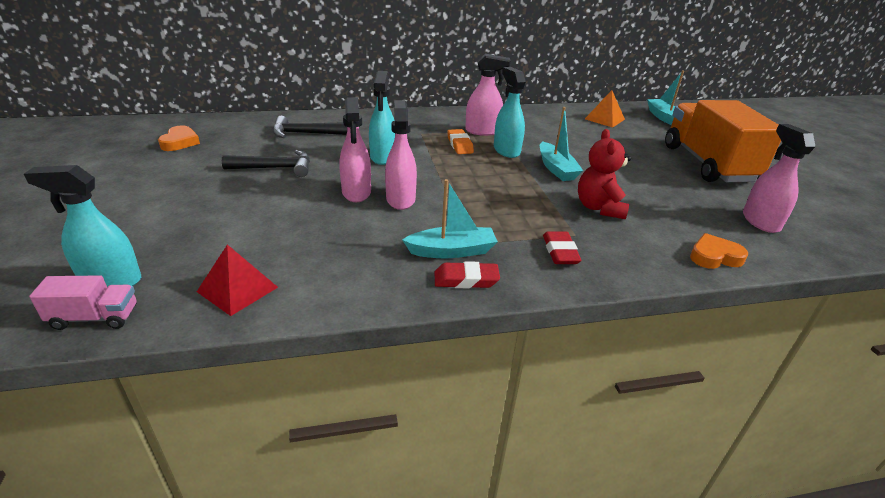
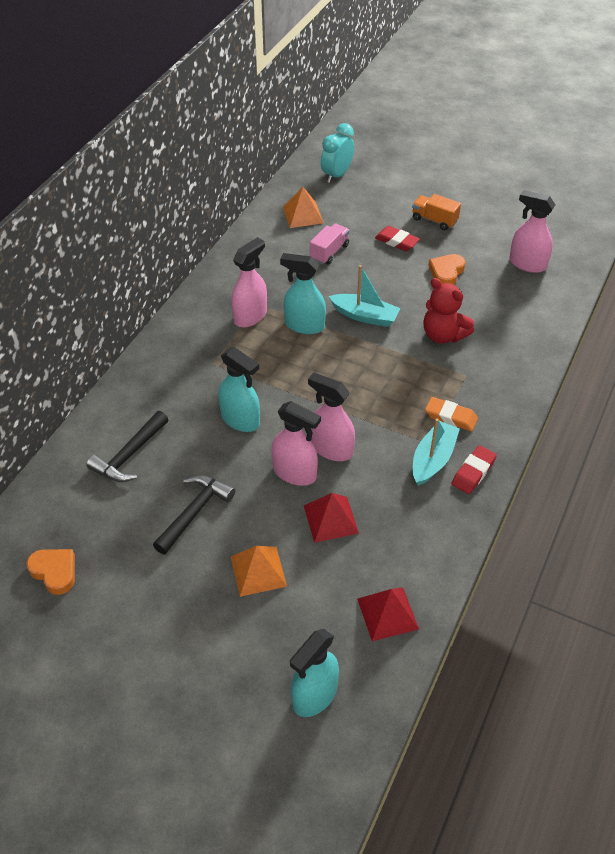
camera: 50 degrees left, 15 degrees up
pink truck [29,275,137,330] -> pink truck moved to [310,223,349,265]
orange eraser [447,129,474,154] -> orange eraser moved to [425,397,478,431]
red eraser [543,231,581,264] -> red eraser moved to [375,226,420,251]
turquoise boat [647,71,684,125] -> turquoise clock [321,123,354,183]
orange truck [665,100,781,182] -> orange truck [412,194,461,230], size x0.42
orange heart [690,233,748,269] -> orange heart moved to [428,254,465,285]
none -> orange pyramid [231,546,287,597]
none -> red pyramid [304,493,359,543]

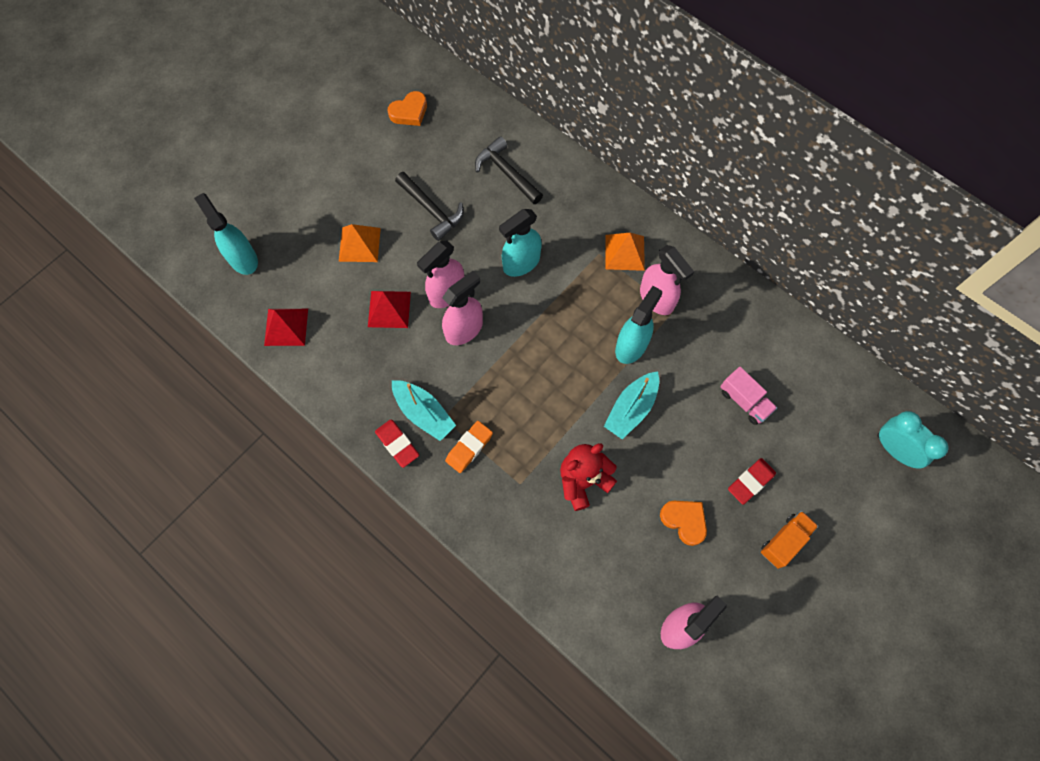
camera: 105 degrees right, 20 degrees up
orange pyramid [283,187,324,228] -> orange pyramid moved to [605,233,645,271]

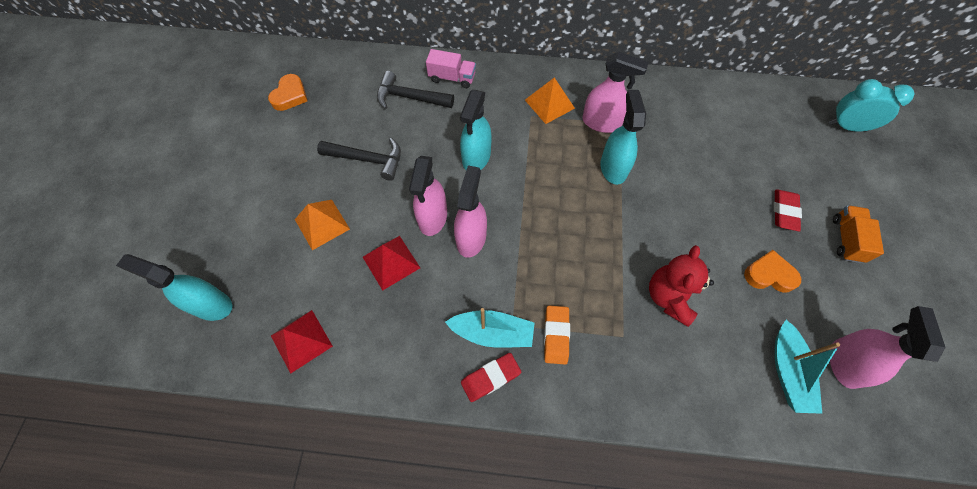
camera: 35 degrees left, 5 degrees down
red eraser [375,419,419,468] -> red eraser turned 45 degrees counterclockwise [461,353,521,402]
turquoise boat [604,371,659,439] -> turquoise boat moved to [775,320,840,414]
pink truck [720,367,777,425] -> pink truck moved to [426,49,476,88]

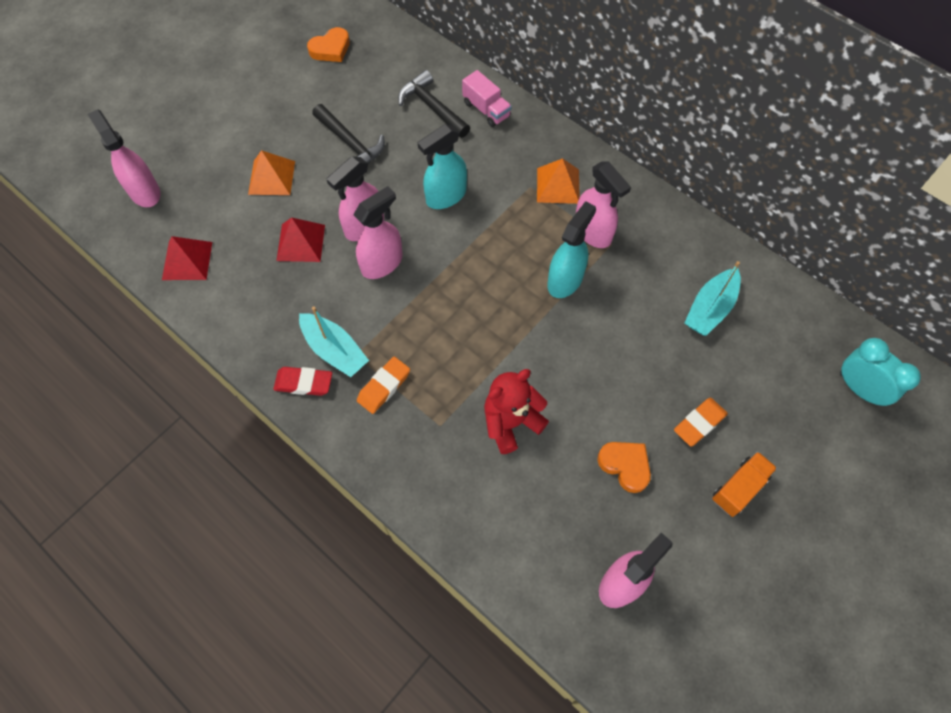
camera: 35 degrees right, 0 degrees up
turquoise spray bottle [116,254,232,321] -> pink spray bottle [87,109,161,207]
red eraser [774,189,802,231] -> orange eraser [674,398,728,447]
turquoise boat [775,320,840,414] -> turquoise boat moved to [684,261,741,336]

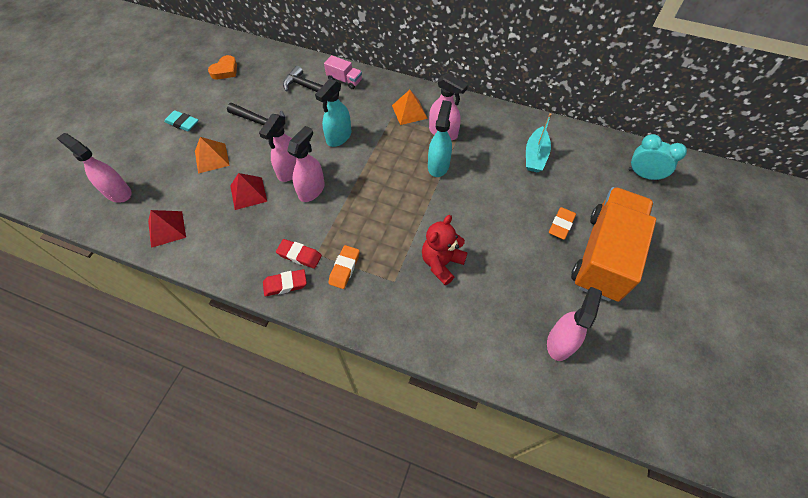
camera: 20 degrees left, 5 degrees down
turquoise boat [299,307,369,377] -> red eraser [276,239,322,269]
orange heart [597,442,651,493] -> none
orange truck [712,451,777,517] -> orange truck [571,187,656,302], size x2.39
none -> turquoise eraser [164,110,198,131]

